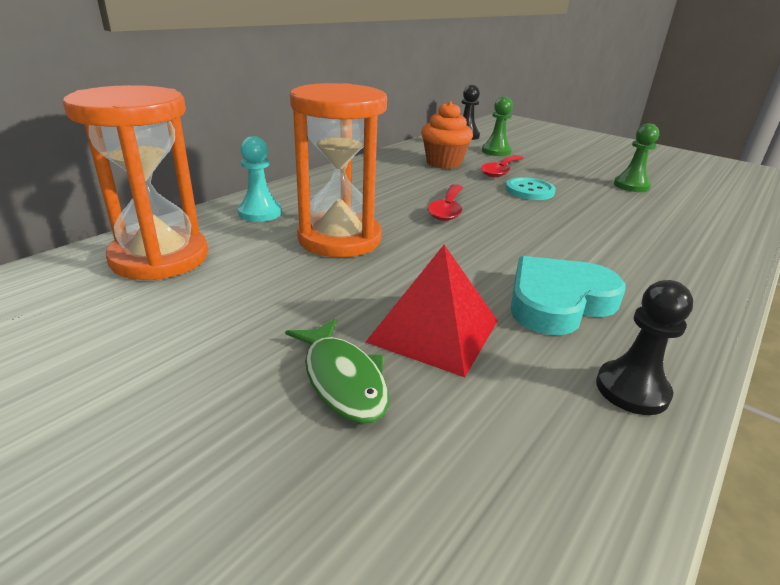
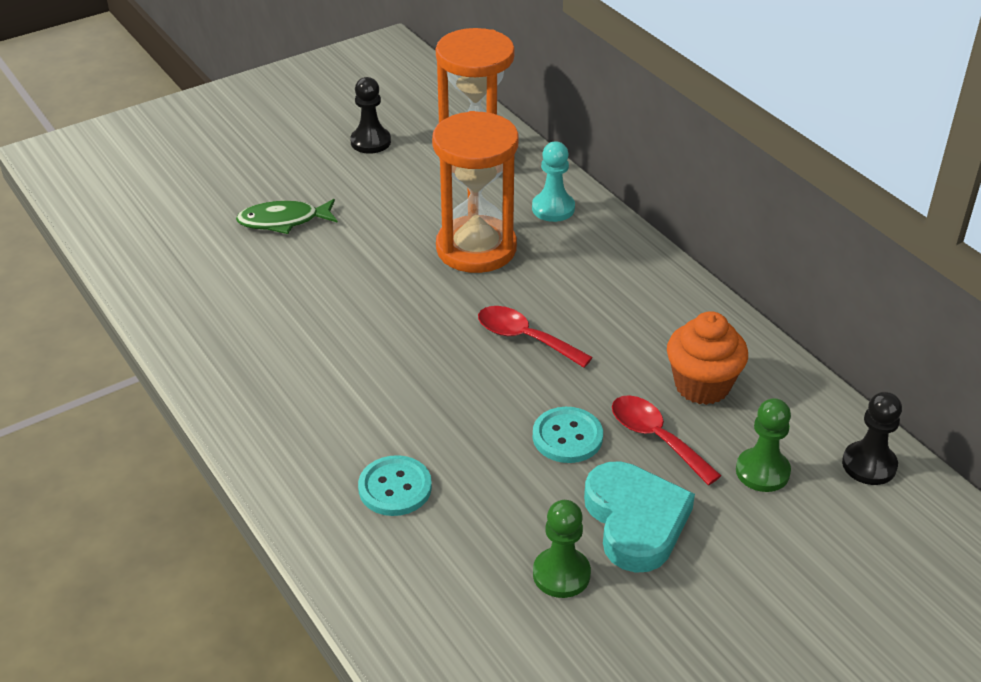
camera: 110 degrees right, 10 degrees up
red pyramid [366,245,498,377] -> none
turquoise heart [510,256,625,335] -> turquoise heart moved to [584,461,695,573]
black pawn [596,280,693,415] -> black pawn moved to [350,77,391,154]
none -> turquoise button [358,455,432,516]

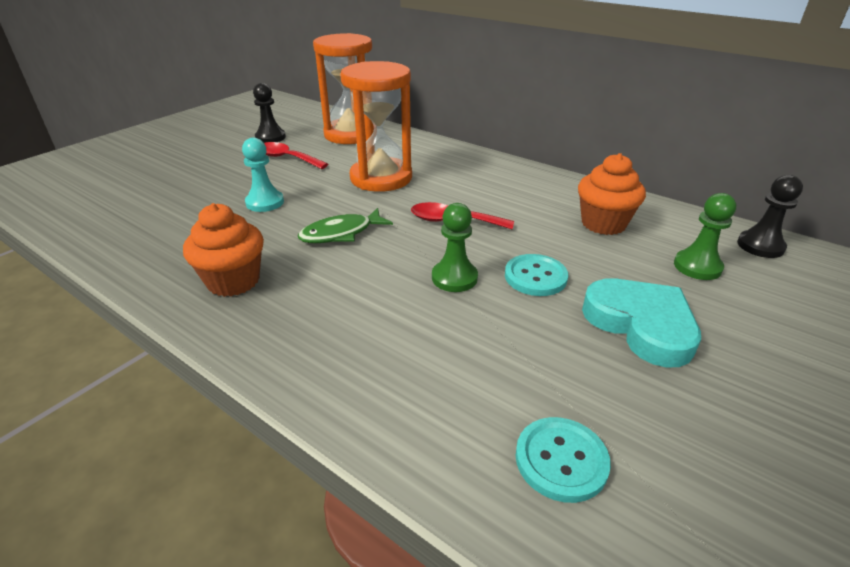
camera: 20 degrees left, 5 degrees down
green fish [236,199,338,234] -> green fish moved to [298,208,393,243]
turquoise button [358,455,432,516] -> turquoise button moved to [516,417,611,503]
turquoise pawn [532,142,575,222] -> turquoise pawn moved to [242,138,284,212]
green pawn [533,500,591,598] -> green pawn moved to [432,203,478,292]
red spoon [612,395,722,485] -> red spoon moved to [264,142,328,169]
none -> orange cupcake [183,203,264,297]

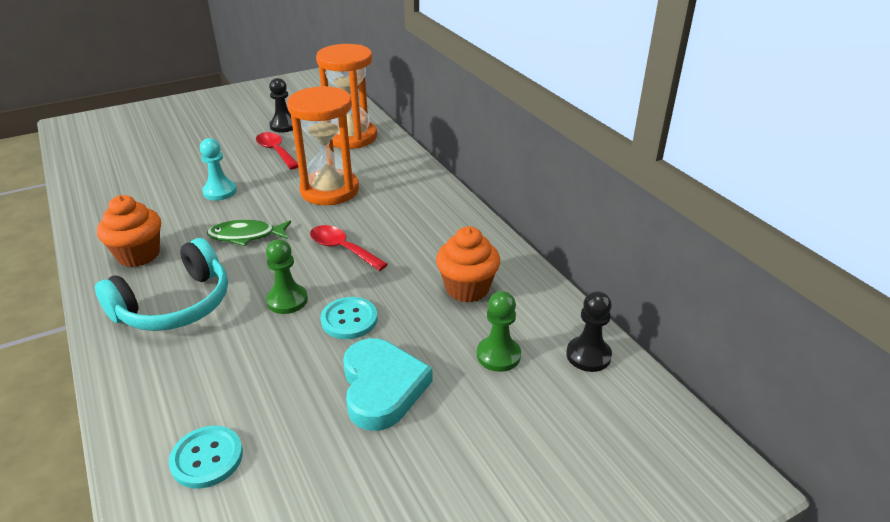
camera: 25 degrees right, 0 degrees up
none -> turquoise headphones [95,238,228,331]

